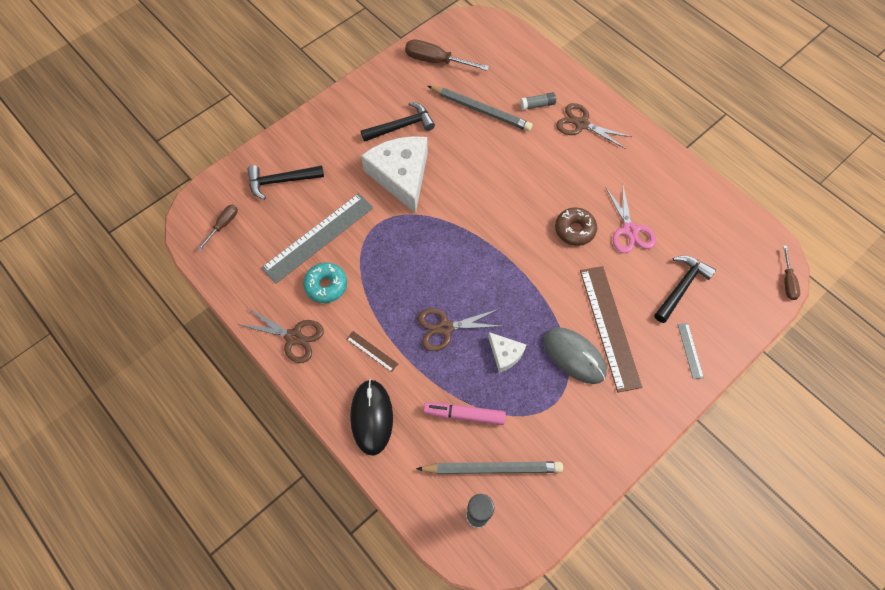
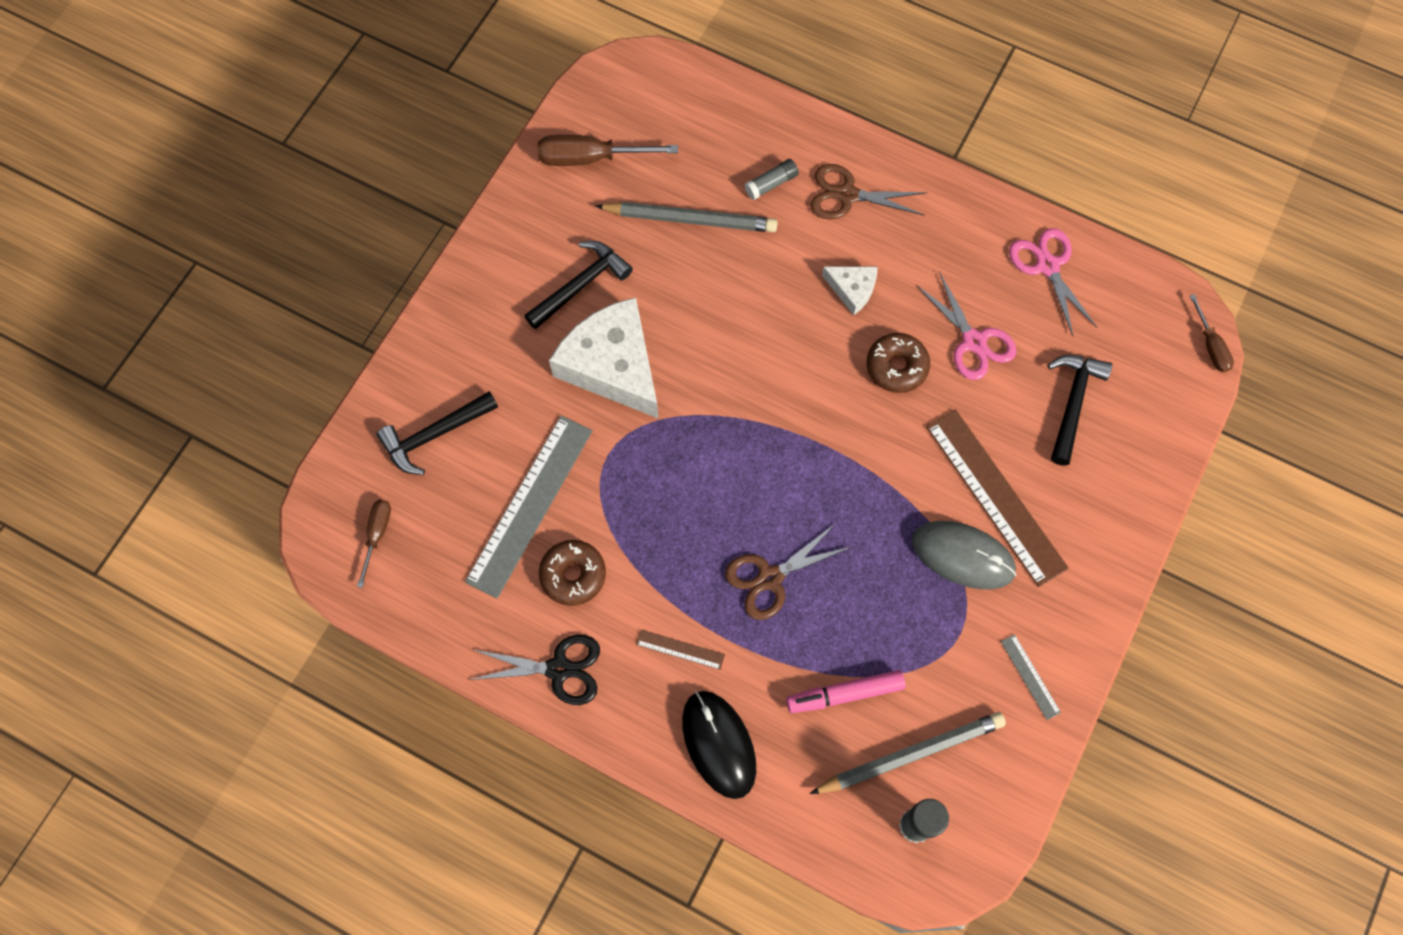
camera: 20 degrees left, 5 degrees up
brown scissors [238,308,324,363] -> black scissors [469,635,600,705]
turquoise donut [303,262,347,303] -> brown donut [539,540,606,606]
white cheese [488,332,526,373] -> white cheese moved to [822,267,877,315]
grey ruler [678,323,704,379] -> grey ruler moved to [1001,634,1061,720]
none -> pink scissors [1009,228,1097,336]

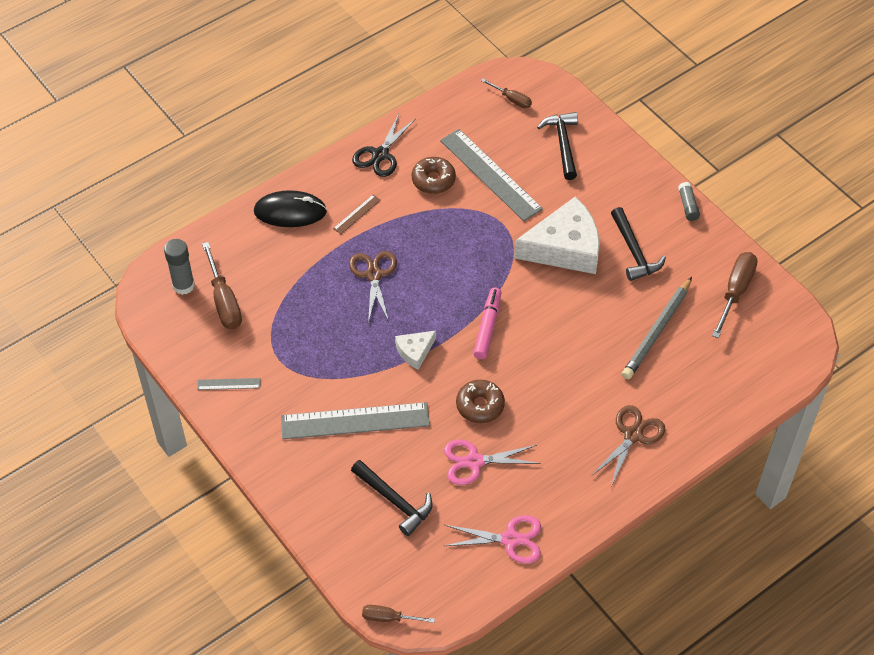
camera: 115 degrees right, 15 degrees down
grey glue stick [745,159,799,200] -> grey glue stick moved to [678,182,700,221]
pink marker [786,670,905,713] -> pink marker moved to [473,287,501,359]
grey pencil [810,712,1006,794] -> brown screwdriver [202,242,242,329]
white cheese [822,267,877,315] -> white cheese moved to [395,331,436,370]
grey mouse [912,521,1016,589] -> none
brown ruler [926,409,1069,587] -> grey ruler [281,402,430,439]

